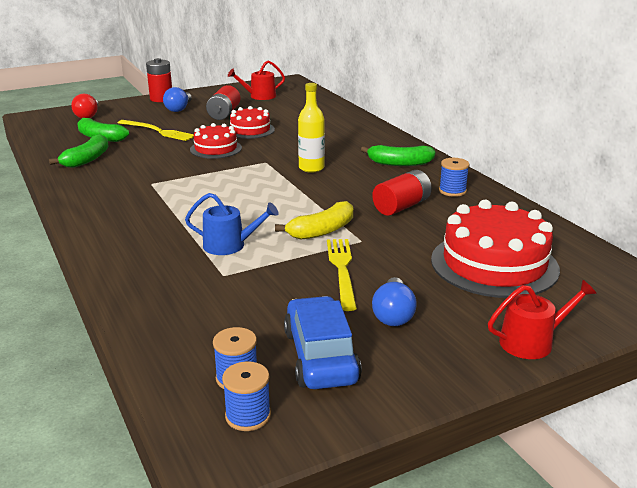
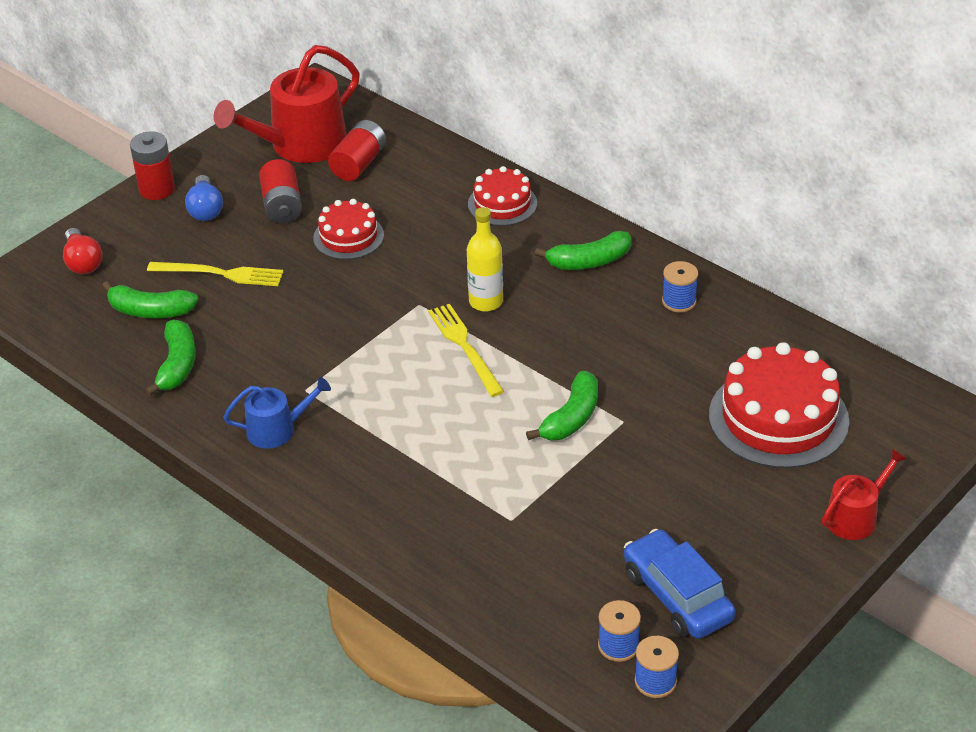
camera: 20 degrees left, 15 degrees up
blue watering can [185,193,279,255] -> blue watering can moved to [223,377,331,449]
red cake [190,123,242,159] -> red cake moved to [468,166,537,226]
red watering can [228,60,285,100] -> red watering can [214,45,360,163], size x1.88
yellow banana [275,201,353,240] -> green banana [526,371,598,440]
yellow fork [327,239,357,311] -> yellow fork moved to [428,304,504,397]
red battery [372,170,432,216] -> red battery moved to [328,120,386,181]
blue light bulb [372,277,417,326] -> none

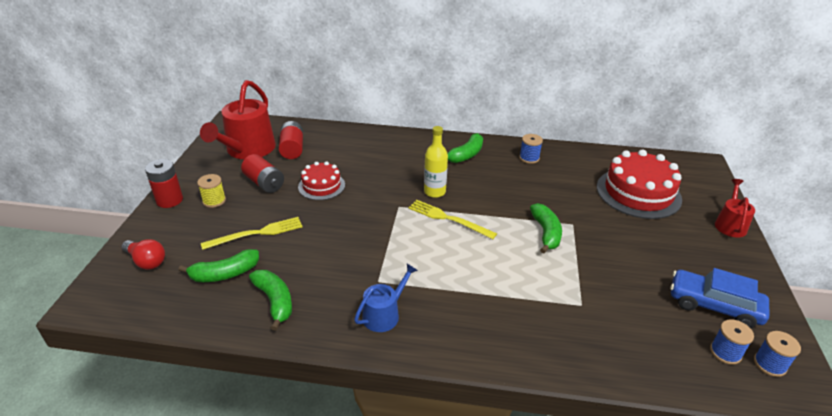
camera: 35 degrees left, 5 degrees down
blue light bulb [185,175,223,221] -> yellow spool [197,174,226,208]
red cake [468,166,537,226] -> none

